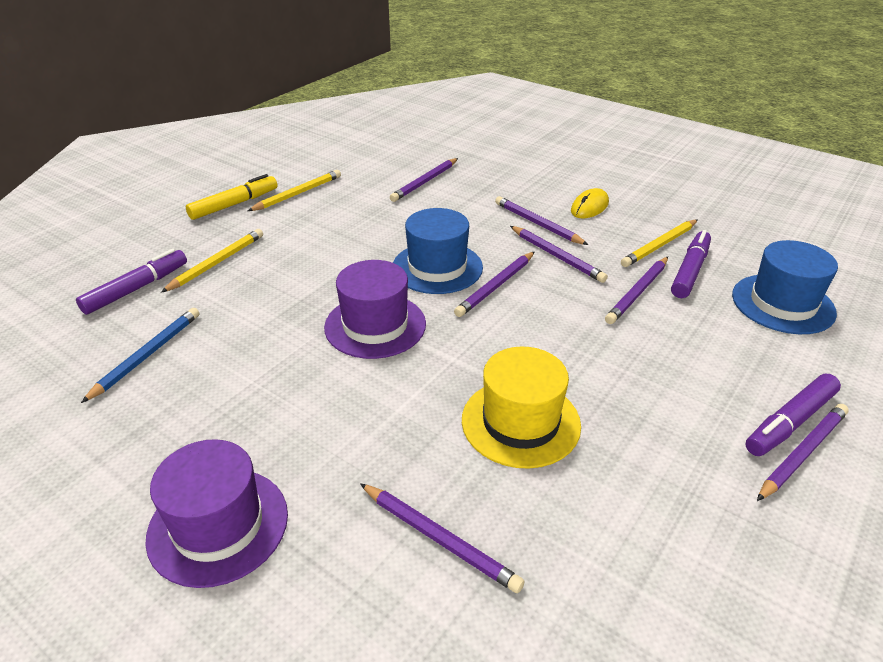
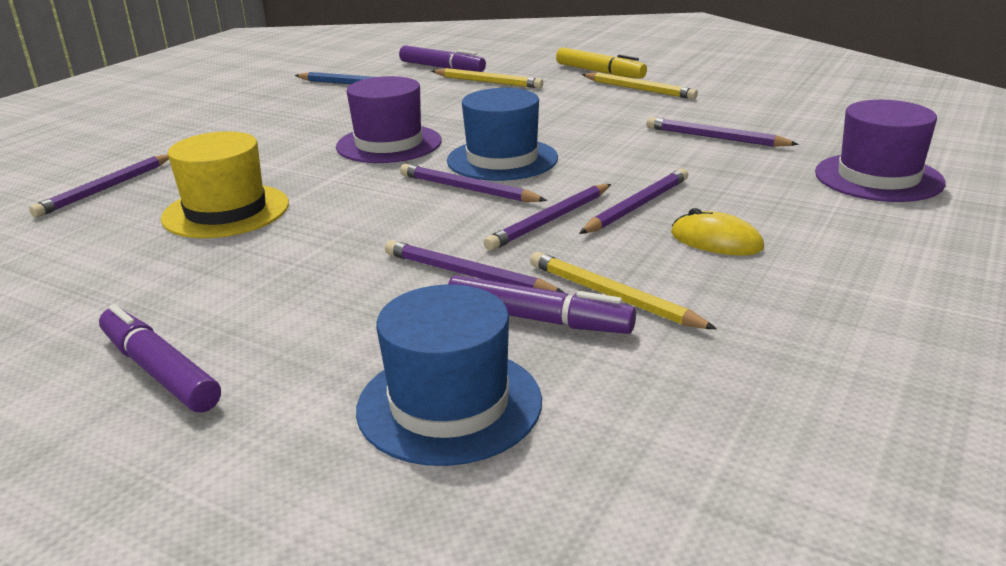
camera: 85 degrees right, 10 degrees down
purple hat [145,439,288,588] -> purple hat moved to [815,100,946,202]
purple pencil [757,404,849,501] -> none

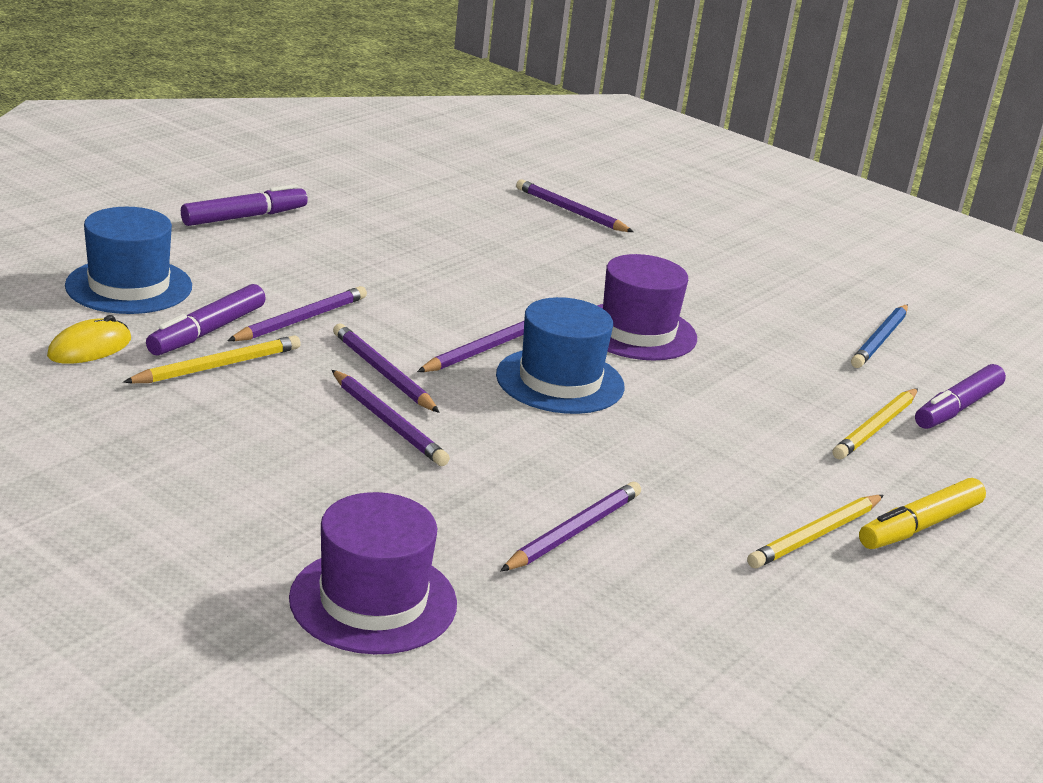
camera: 95 degrees right, 0 degrees up
yellow hat [161,131,289,238] -> none
yellow mouse [671,208,764,256] -> yellow mouse moved to [47,315,131,364]

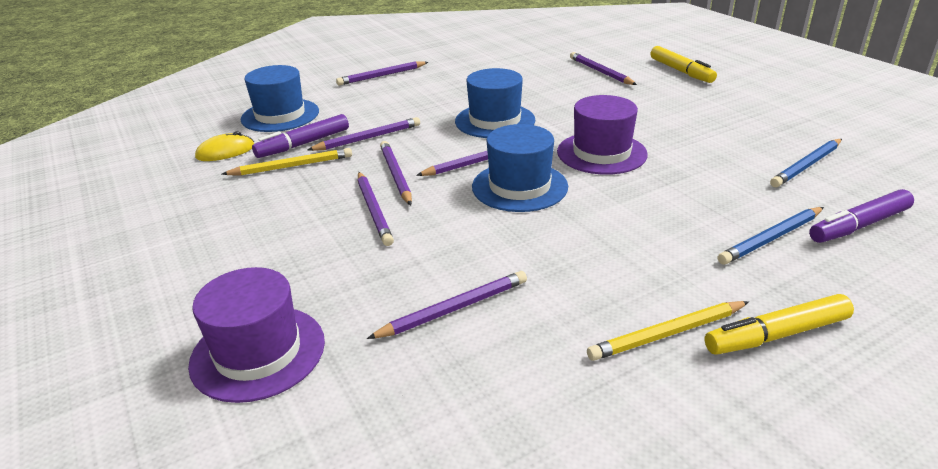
camera: 25 degrees right, 5 degrees up
purple marker [181,184,308,226] -> purple pencil [336,61,428,85]
yellow pencil [833,389,918,459] -> blue pencil [717,207,824,265]
none -> blue hat [455,68,535,138]
none -> yellow marker [650,46,717,83]

